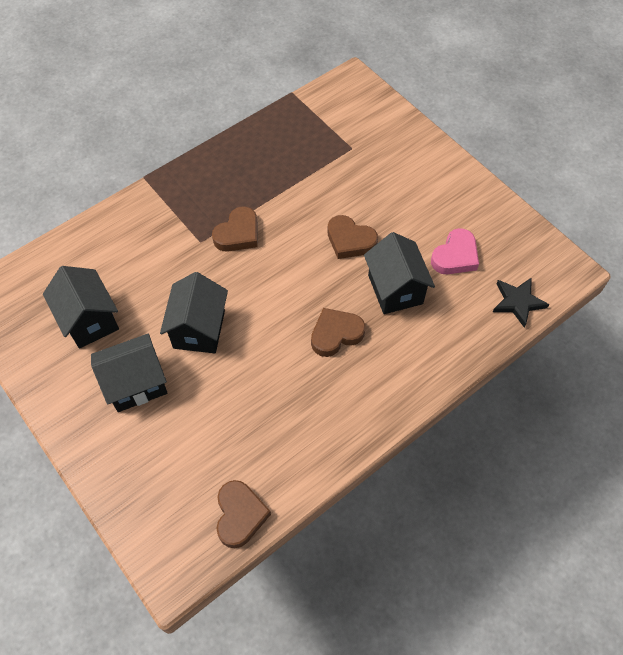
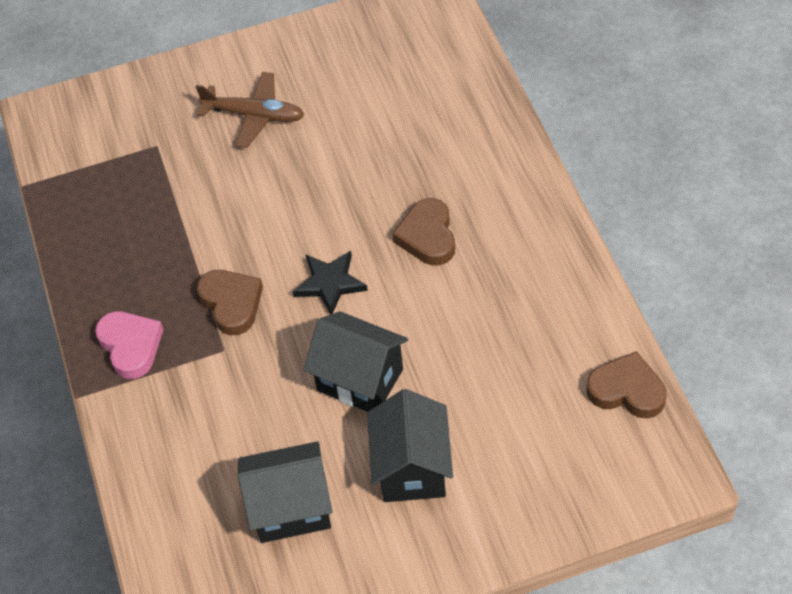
camera: 65 degrees left, 5 degrees down
brown heart [327,215,378,259] -> none
black house [364,232,435,314] -> none
pink heart [431,228,479,274] -> pink heart moved to [95,311,163,379]
black star [493,278,549,328] -> black star moved to [292,251,368,315]
none -> brown plane [196,72,304,148]

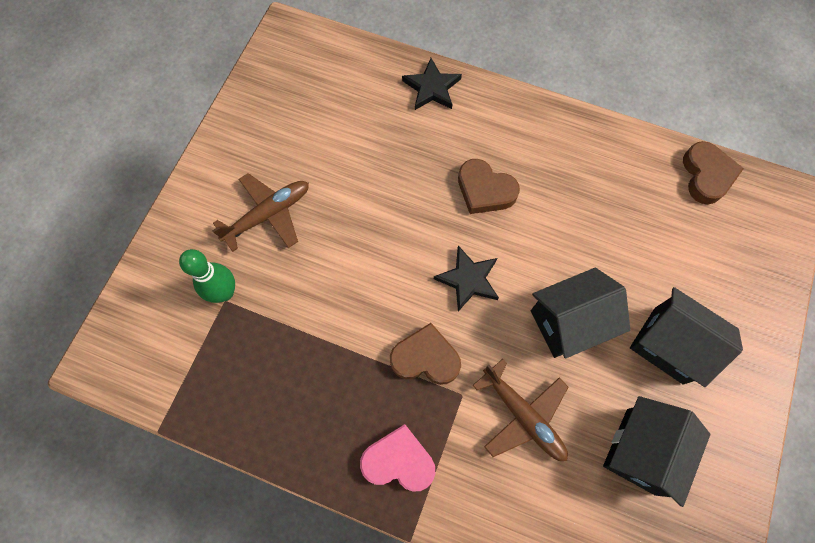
camera: 55 degrees left, 15 degrees up
brown heart [586,351,667,418] -> brown heart turned 120 degrees clockwise [683,141,744,205]
none -> green bowling pin [179,249,235,303]
none -> black star [402,58,462,110]
none -> brown plane [473,359,568,461]

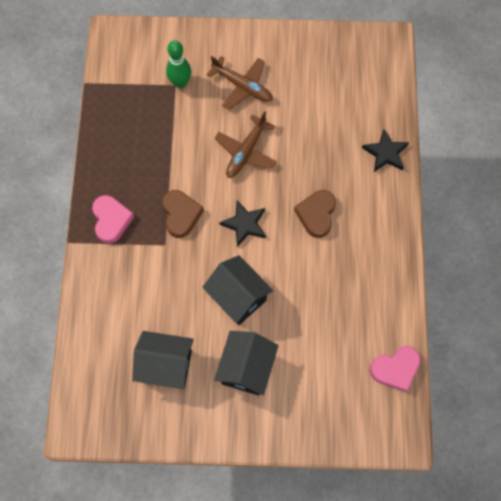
camera: 70 degrees right, 0 degrees up
brown plane [473,359,568,461] -> brown plane moved to [215,111,277,178]
brown heart [683,141,744,205] -> pink heart [370,346,421,392]

